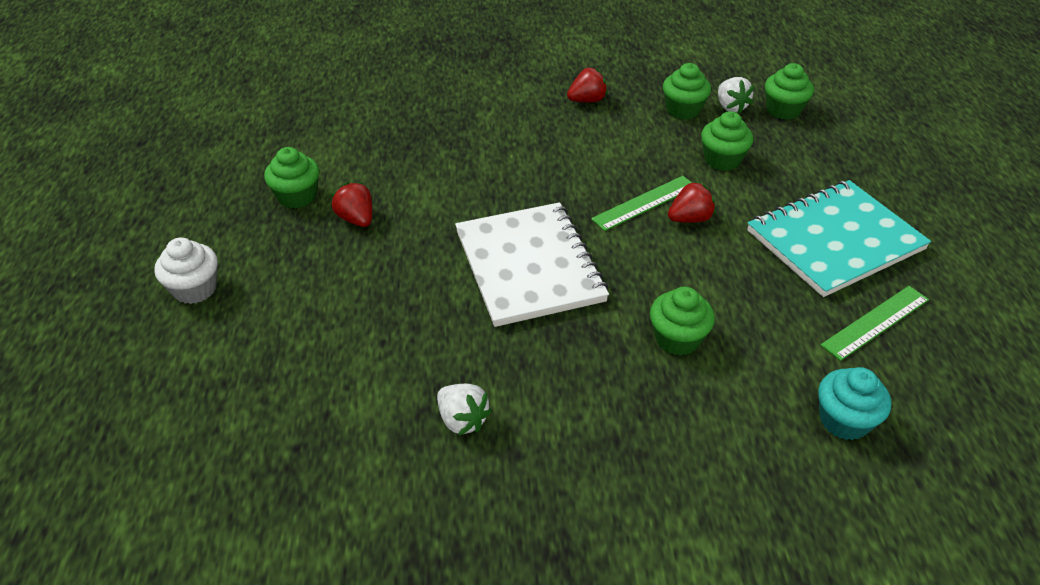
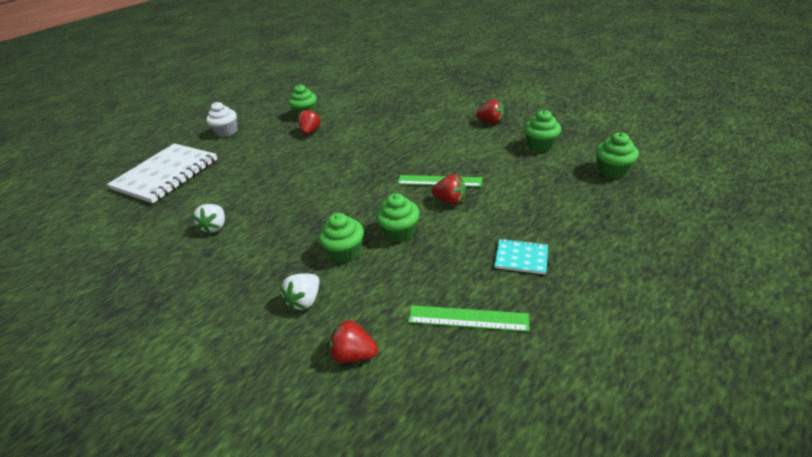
camera: 50 degrees right, 5 degrees down
white notebook [455,202,609,327] -> white notebook moved to [107,143,217,203]
green cupcake [701,111,753,171] -> green cupcake moved to [376,193,420,242]
white strawberry [718,77,754,114] -> white strawberry moved to [280,273,319,311]
turquoise notebook [747,180,931,297] -> turquoise notebook [494,239,548,275], size x0.42
turquoise cupcake [818,367,891,440] -> red strawberry [329,319,378,363]

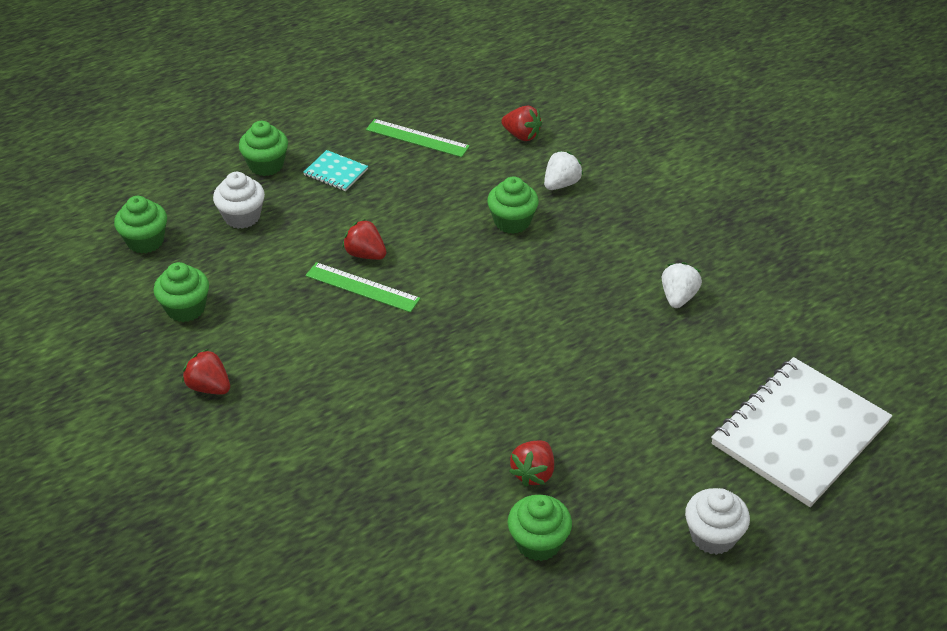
camera: 170 degrees left, 5 degrees up
green cupcake [376,193,420,242] -> green cupcake moved to [239,121,288,176]
none -> white cupcake [213,172,265,229]

